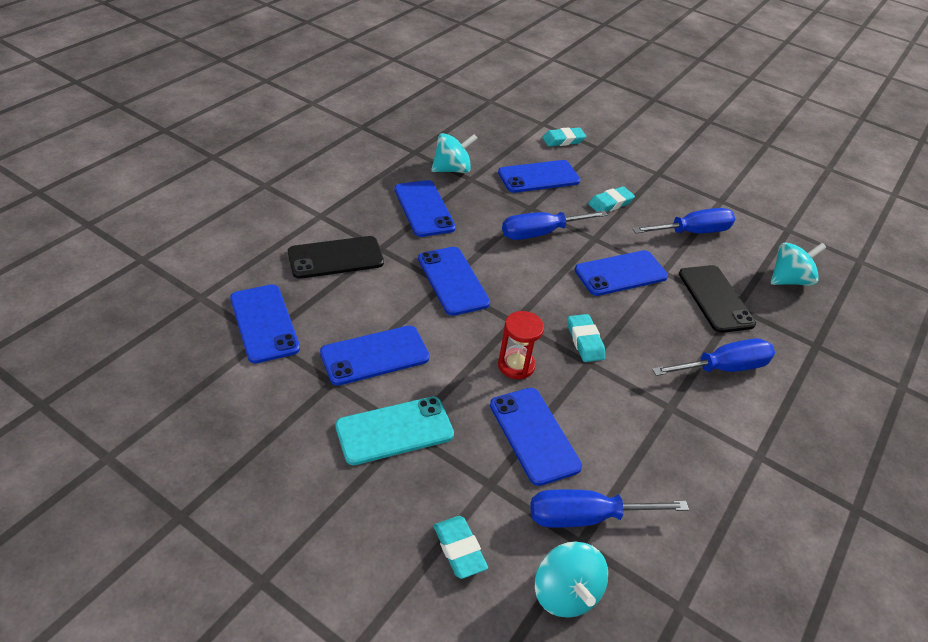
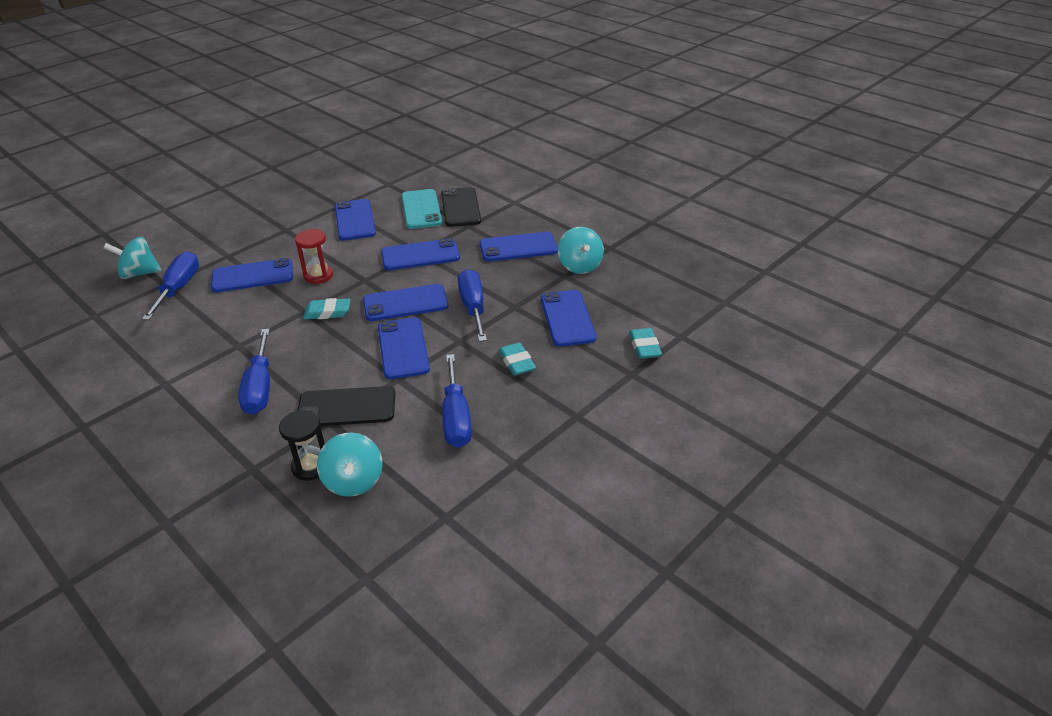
camera: 105 degrees right, 5 degrees down
blue phone [230,284,300,364] -> blue phone moved to [363,284,448,321]
turquoise phone [335,397,454,465] -> turquoise phone moved to [401,189,442,229]
turquoise eraser [433,516,488,579] -> none
none -> black hourglass [279,410,325,481]

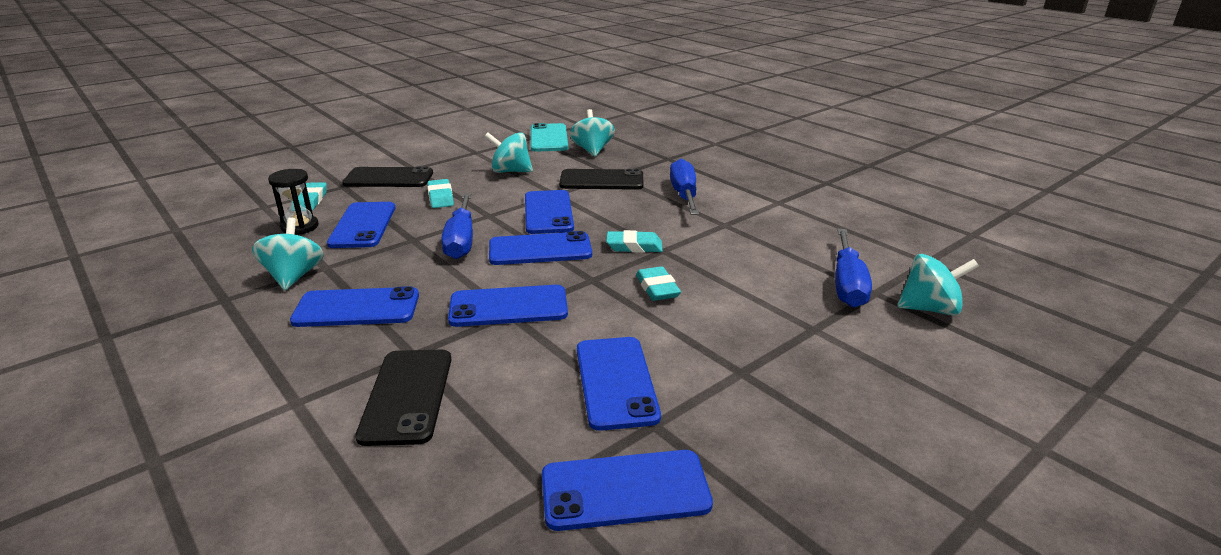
camera: 175 degrees left, 10 degrees down
blue phone [211,258,293,293] -> blue phone moved to [542,450,713,531]
black hourglass [279,410,325,481] -> black hourglass moved to [268,169,319,235]
red hourglass [295,229,333,284] -> turquoise eraser [636,266,681,301]
turquoise phone [401,189,442,229] -> turquoise phone moved to [531,123,568,152]
blue screwdriver [442,354,472,448] -> turquoise spinning top [484,132,533,173]
none -> black phone [342,166,433,187]

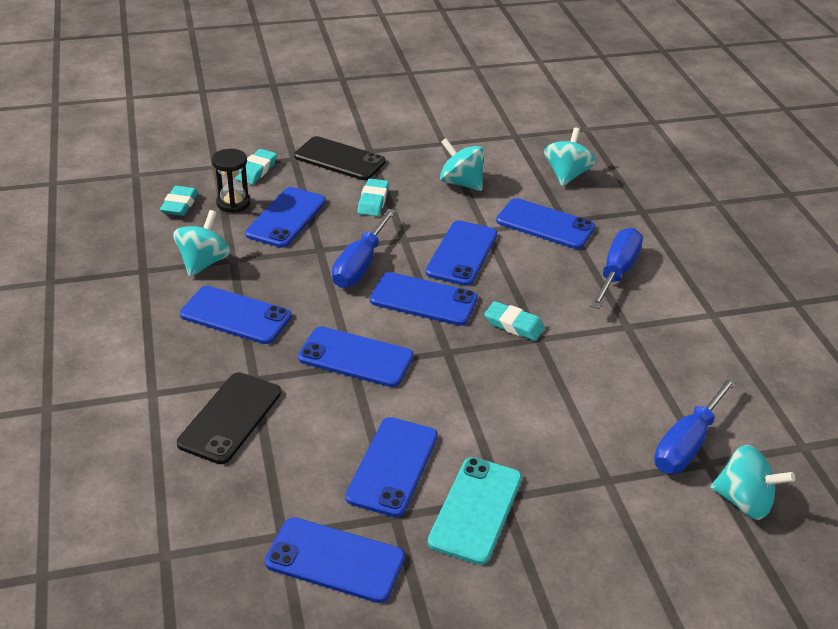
camera: 25 degrees right, 10 degrees up
turquoise phone [531,123,568,152] -> turquoise phone moved to [428,457,522,565]
black phone [559,169,644,190] -> blue phone [496,198,595,249]
turquoise eraser [636,266,681,301] -> turquoise eraser moved to [160,186,199,216]

